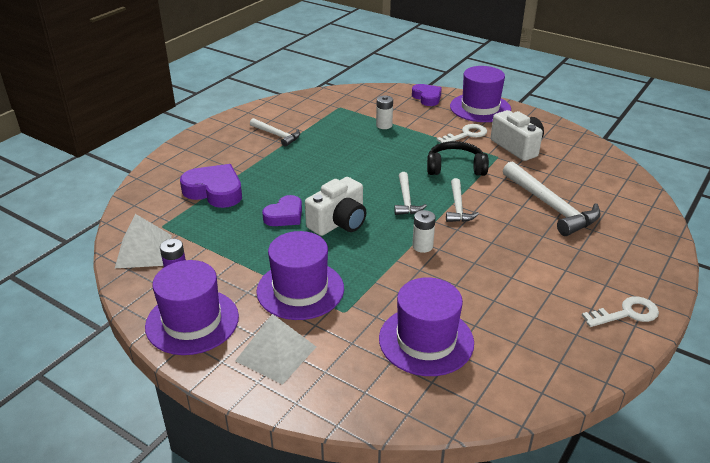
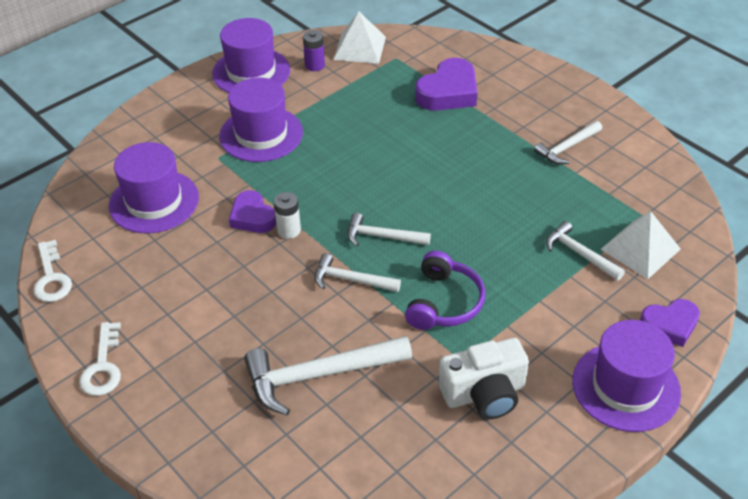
camera: 105 degrees right, 10 degrees up
white pyramid [235,314,316,385] -> white pyramid moved to [600,211,681,279]
purple heart [262,195,302,226] -> purple heart moved to [229,190,276,233]
white camera [305,177,366,236] -> none
white battery [376,95,393,129] -> white hammer [546,221,625,281]
black headphones [427,141,489,176] -> purple headphones [405,251,485,330]
white key [437,124,487,143] -> white key moved to [33,240,72,302]

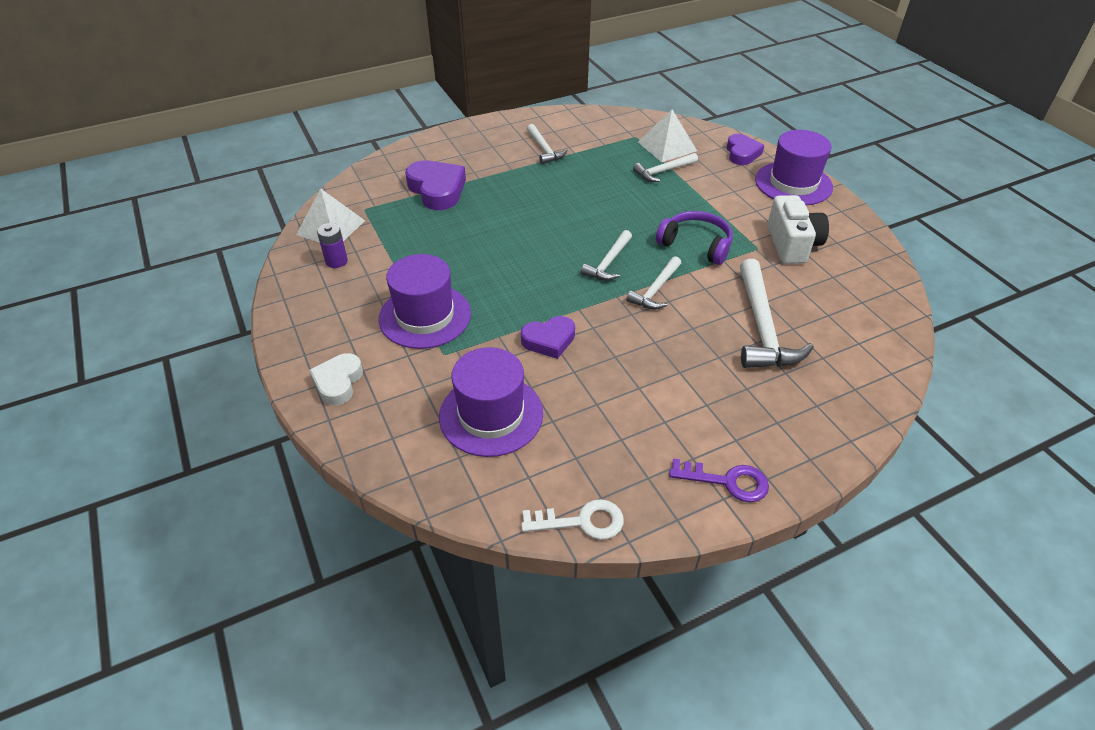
camera: 75 degrees left, 0 degrees up
white key [79,322,121,396] -> purple key [669,458,769,502]
purple hat [212,18,290,93] -> none
white battery [274,192,301,239] -> none
none -> white heart [309,353,363,405]

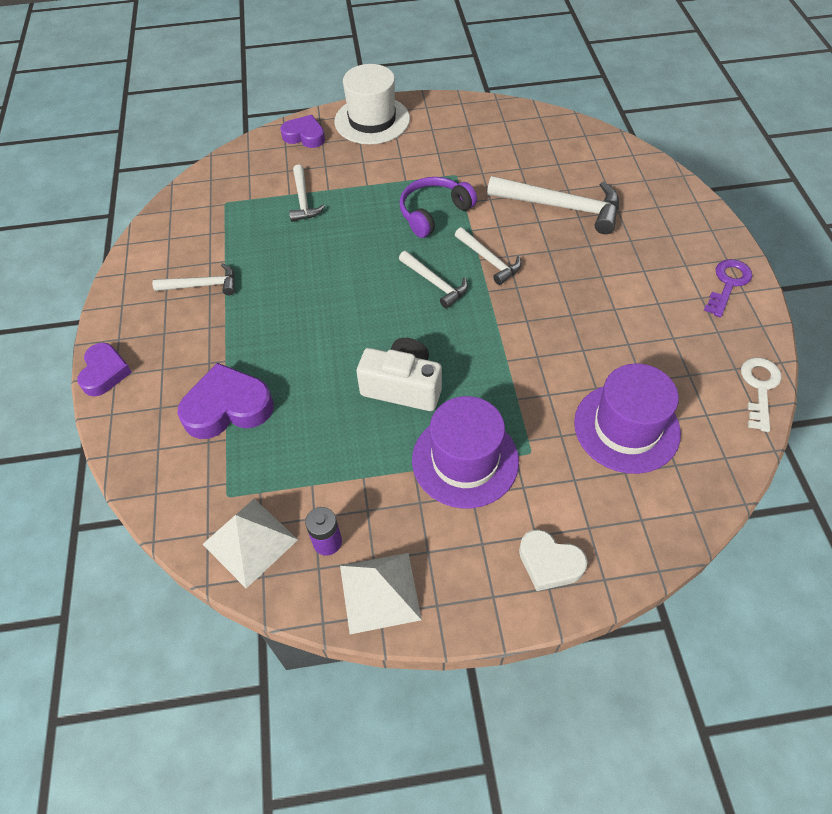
camera: 70 degrees left, 10 degrees up
purple heart [521,316,575,359] -> purple heart moved to [77,343,132,397]
white pyramid [638,110,697,162] -> white pyramid moved to [340,553,422,634]
purple hat [755,130,833,205] -> white hat [335,64,410,144]
white camera [767,195,829,264] -> white camera moved to [357,338,442,411]

